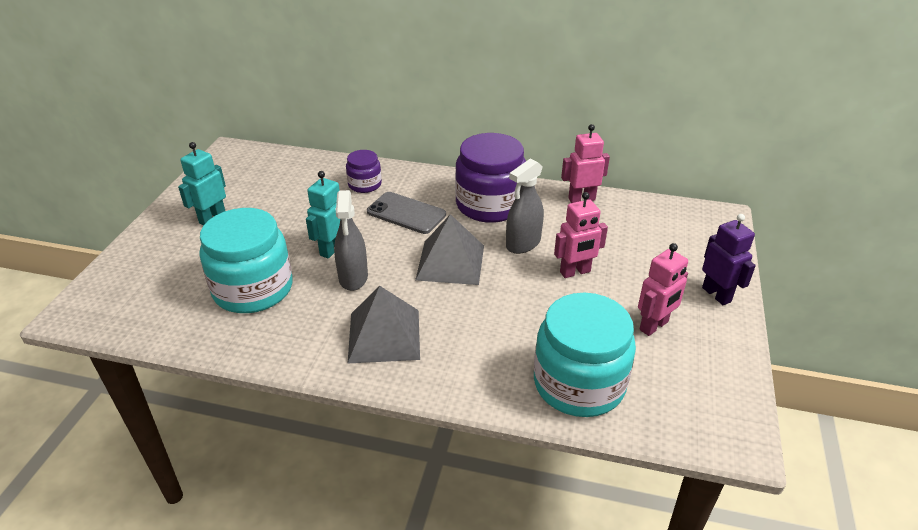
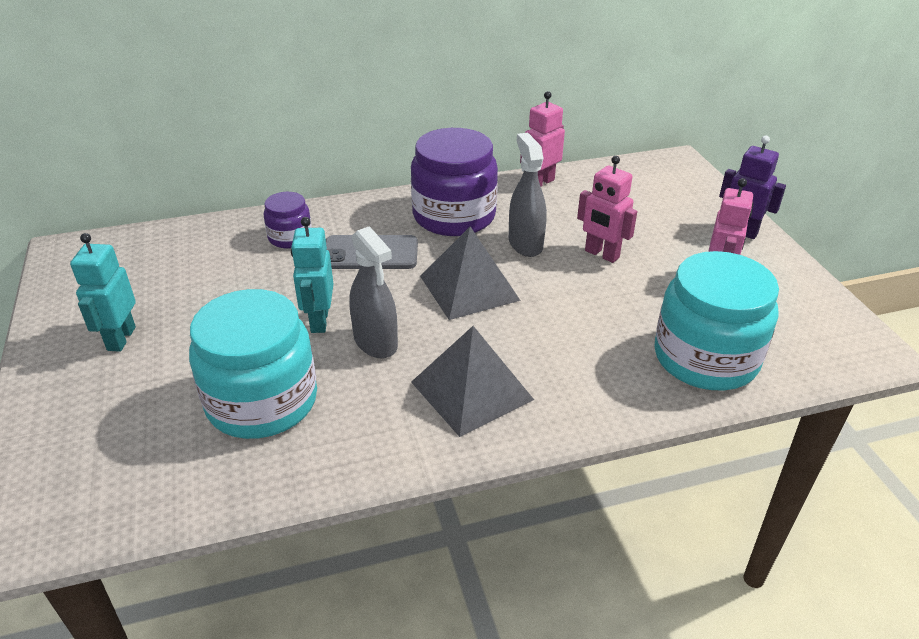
camera: 30 degrees left, 0 degrees up
grey spray bottle [506,159,544,254] -> grey spray bottle turned 150 degrees clockwise [509,133,547,257]
pink robot [554,192,608,278] -> pink robot turned 90 degrees clockwise [577,156,637,263]

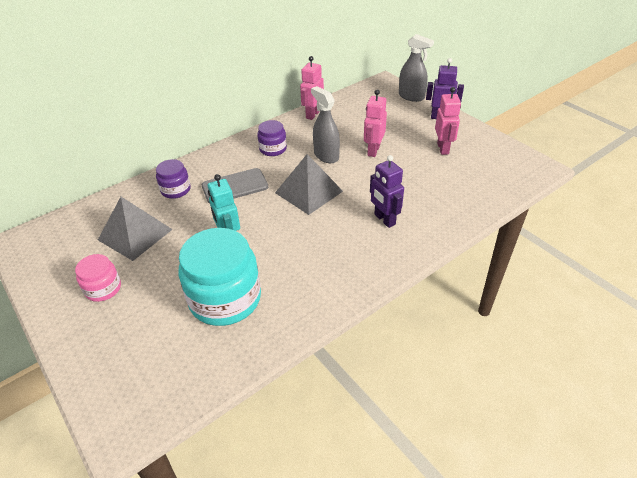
camera: 20 degrees left, 5 degrees up
turquoise robot [70,233,136,352] -> pink jar [75,254,121,302]
grey spray bottle [349,226,398,358] -> grey spray bottle moved to [399,34,434,102]
purple jar [411,128,498,236] -> purple jar [257,120,287,156], size x0.51
grey pyramid [411,326,534,437] -> grey pyramid moved to [98,197,173,261]
pink robot [577,156,637,263] -> pink robot turned 90 degrees clockwise [364,89,387,157]
turquoise jar [654,251,779,390] -> none
none -> purple robot [370,155,404,228]

